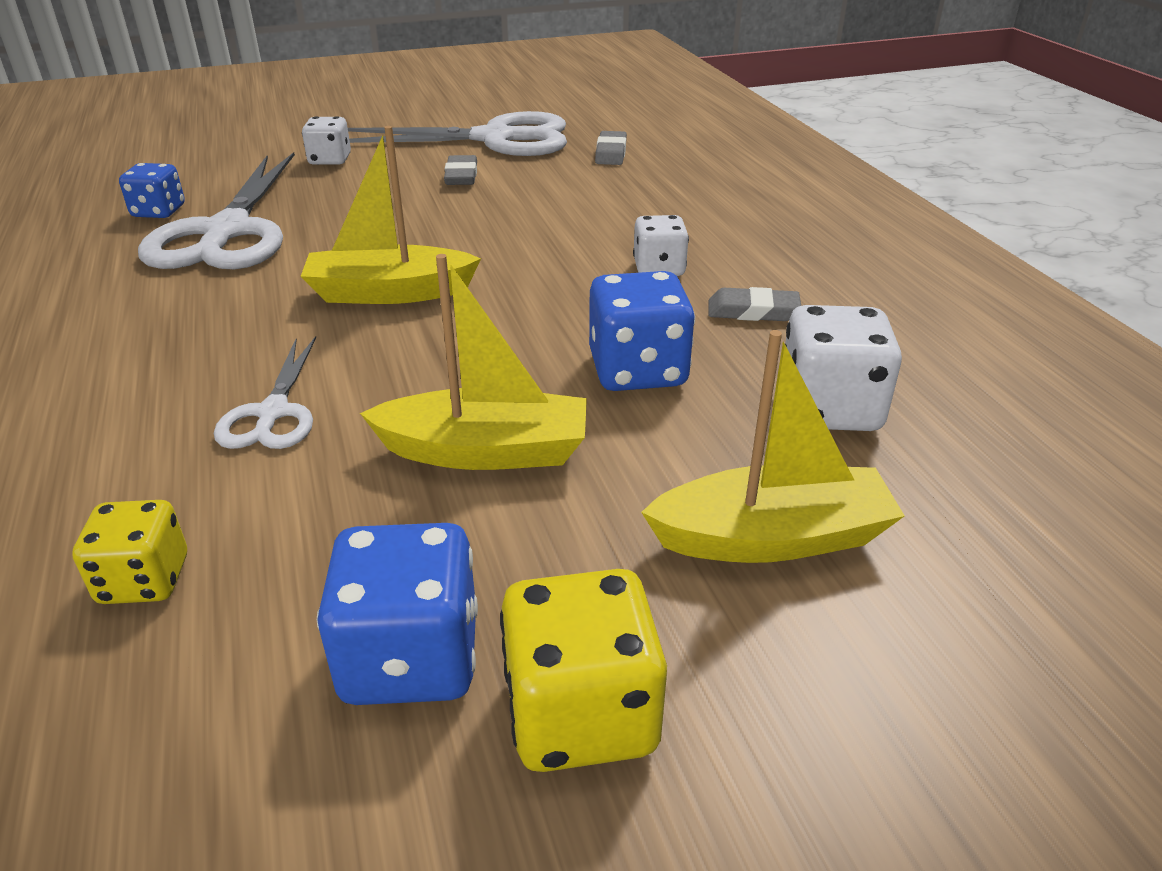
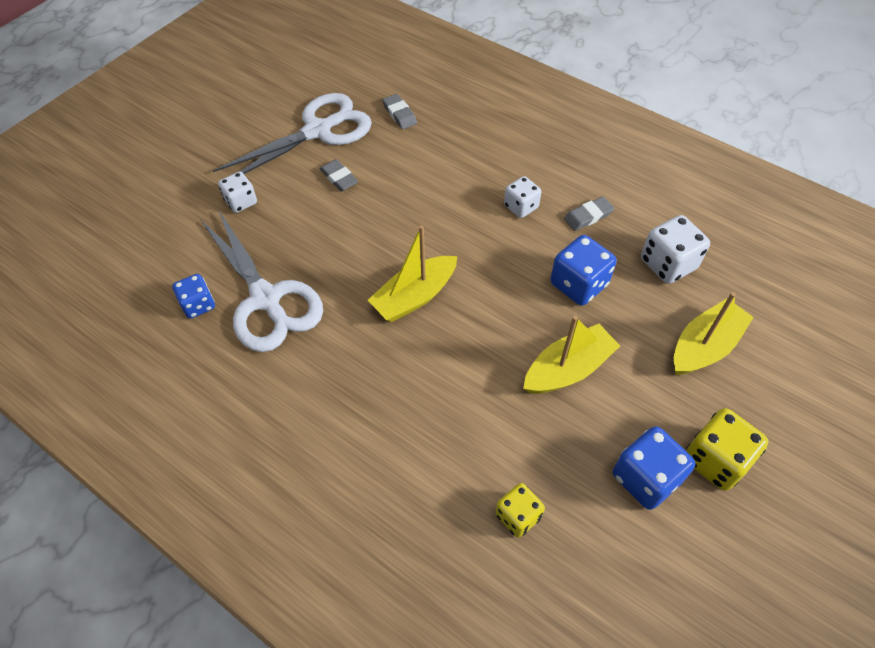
camera: 35 degrees left, 20 degrees up
white scissors [214,336,316,449] -> none

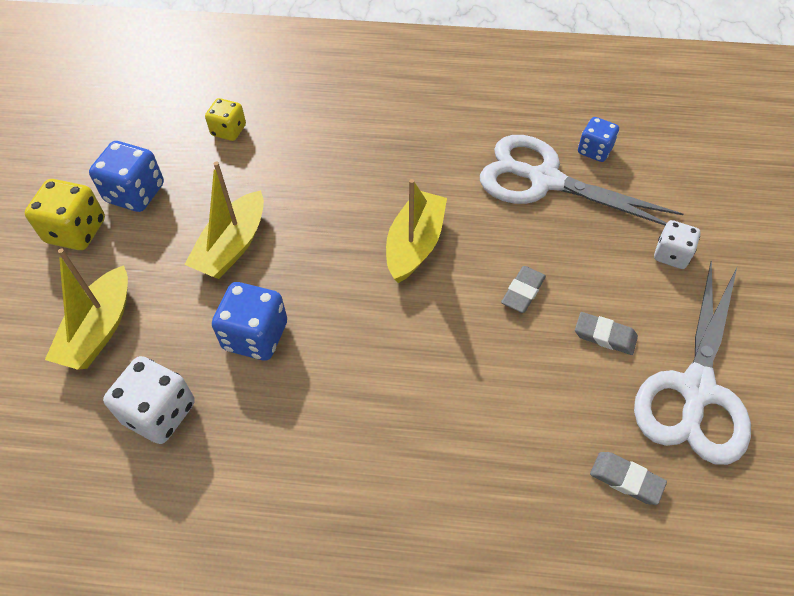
camera: 150 degrees right, 0 degrees up
white dice [504,176,541,218] -> none
grey eraser [564,196,614,231] -> grey eraser moved to [501,266,546,313]

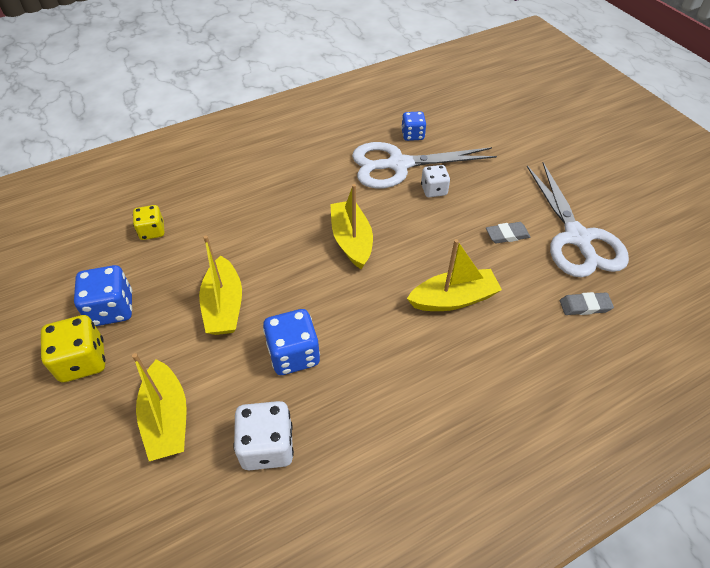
camera: 35 degrees left, 5 degrees down
grey eraser [501,266,546,313] -> none
white dice [654,220,700,269] -> white dice moved to [421,165,450,197]
none -> yellow boat [407,239,502,311]

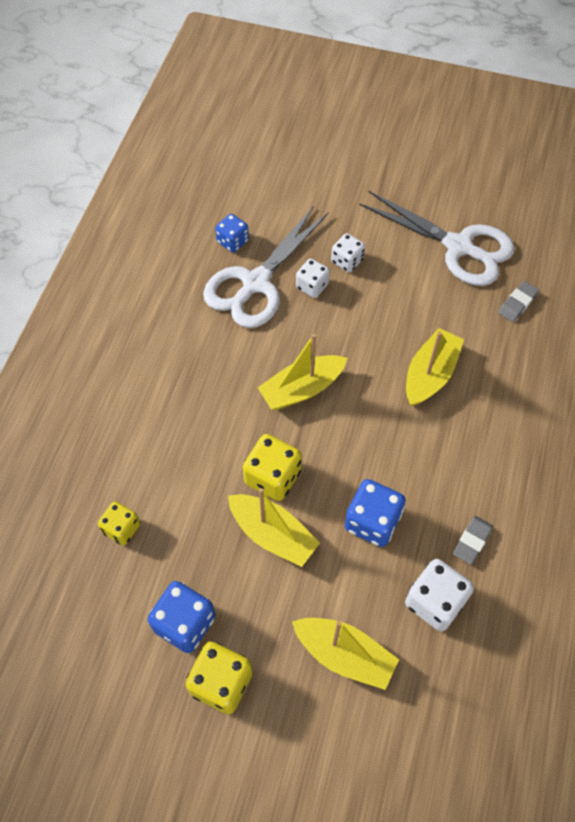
camera: 45 degrees left, 10 degrees up
yellow boat [330,184,373,270] -> yellow boat turned 60 degrees counterclockwise [258,334,347,410]
grey eraser [486,222,530,243] -> grey eraser moved to [453,516,493,565]
none -> yellow dice [243,434,302,501]
none -> white dice [331,233,365,273]

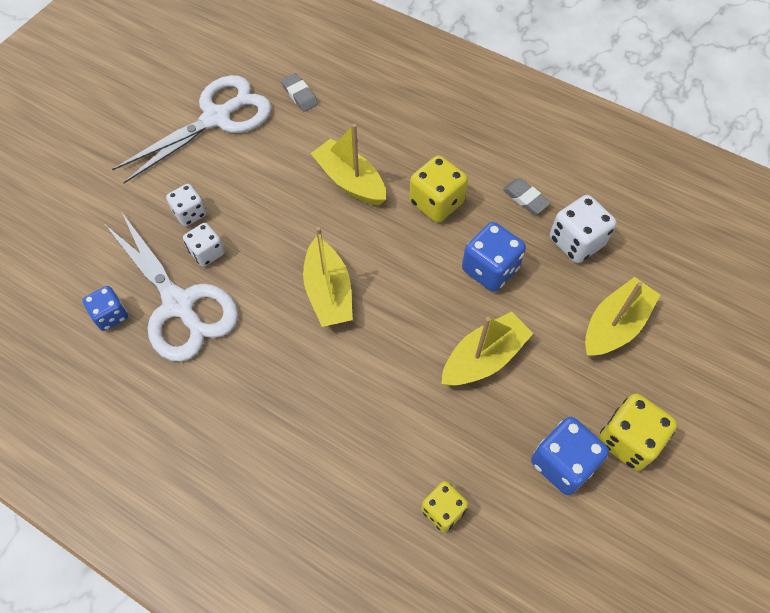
camera: 75 degrees left, 0 degrees up
yellow dice [243,434,302,501] -> yellow dice moved to [409,155,468,223]

